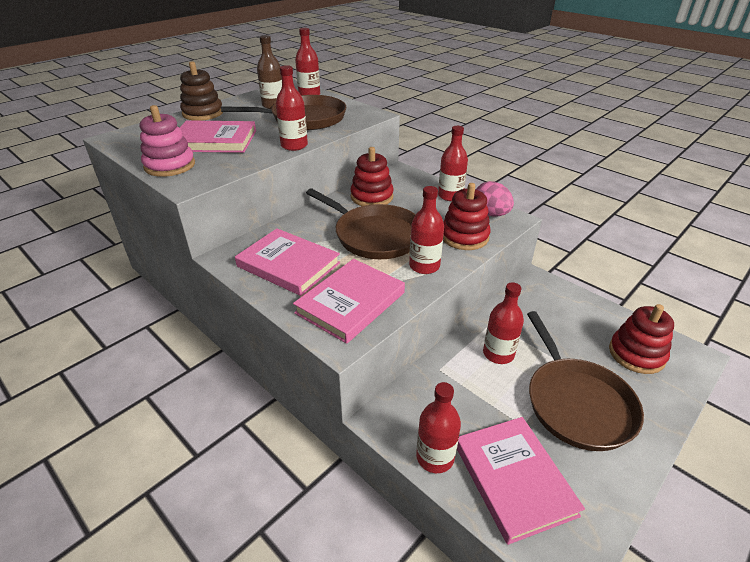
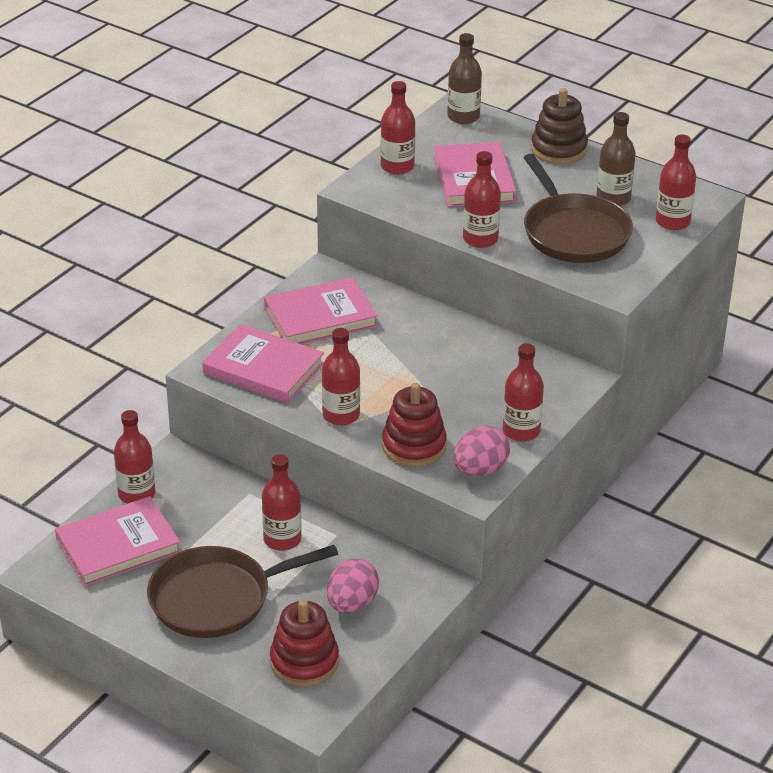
camera: 80 degrees right, 0 degrees up
pink stacking toy [140,105,195,177] -> red bottle [381,81,415,175]
pink book [235,228,340,296] -> pink book turned 45 degrees clockwise [264,277,377,344]
brown pan [306,188,416,259] -> none
red stacking toy [350,147,394,206] -> none
none -> pink egg [327,558,379,613]
none -> brown bottle [447,33,482,124]

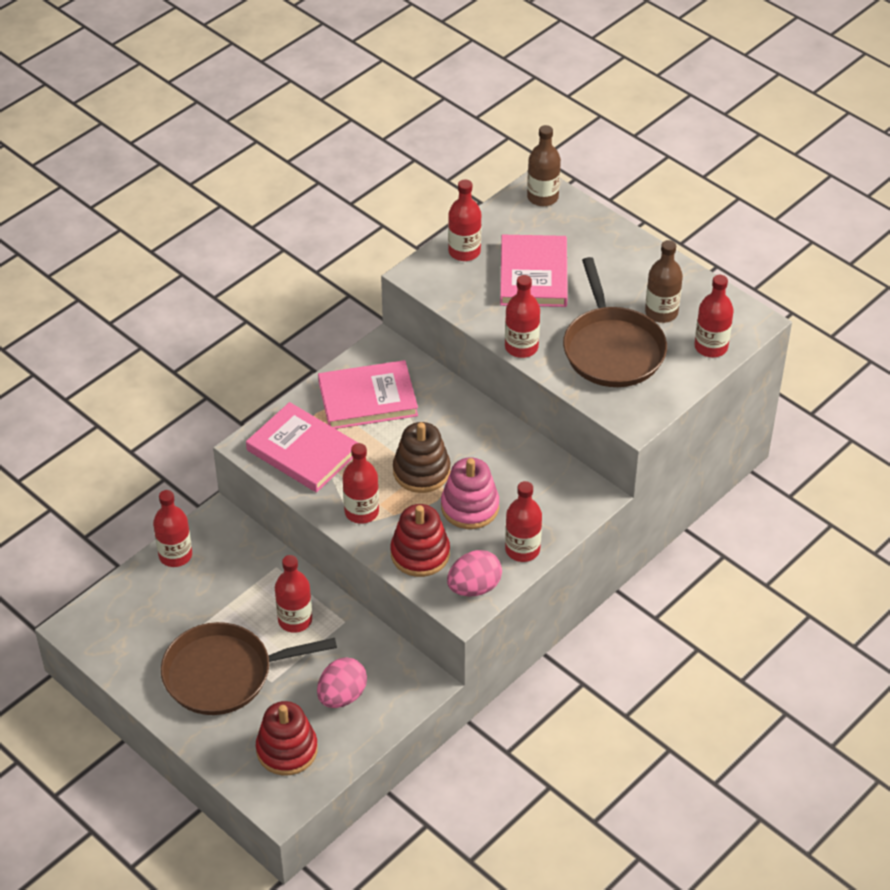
camera: 10 degrees right, 10 degrees up
pink book [55,496,181,586] -> none
brown stacking toy [531,88,588,164] -> brown stacking toy moved to [393,422,451,493]
none -> pink stacking toy [441,458,499,529]

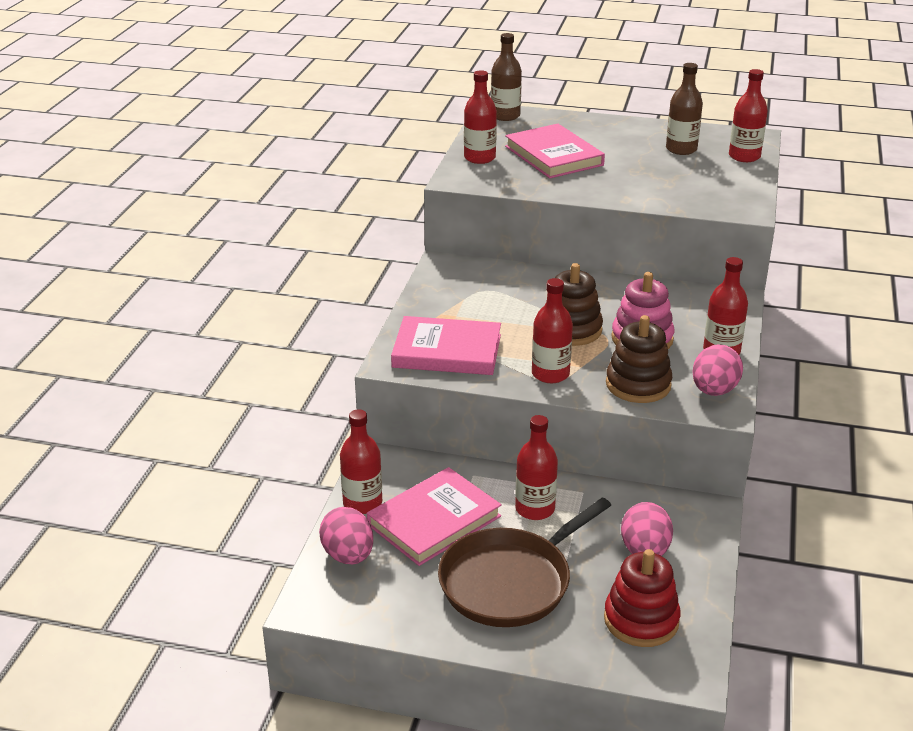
camera: 30 degrees left, 15 degrees down
pink book [318,360,418,429] -> pink book moved to [367,467,502,566]
red stacking toy [390,504,450,577] -> brown stacking toy [606,315,672,403]
red bottle [505,275,540,358] -> none
brown pan [563,257,667,387] -> none
none -> pink egg [319,507,373,564]

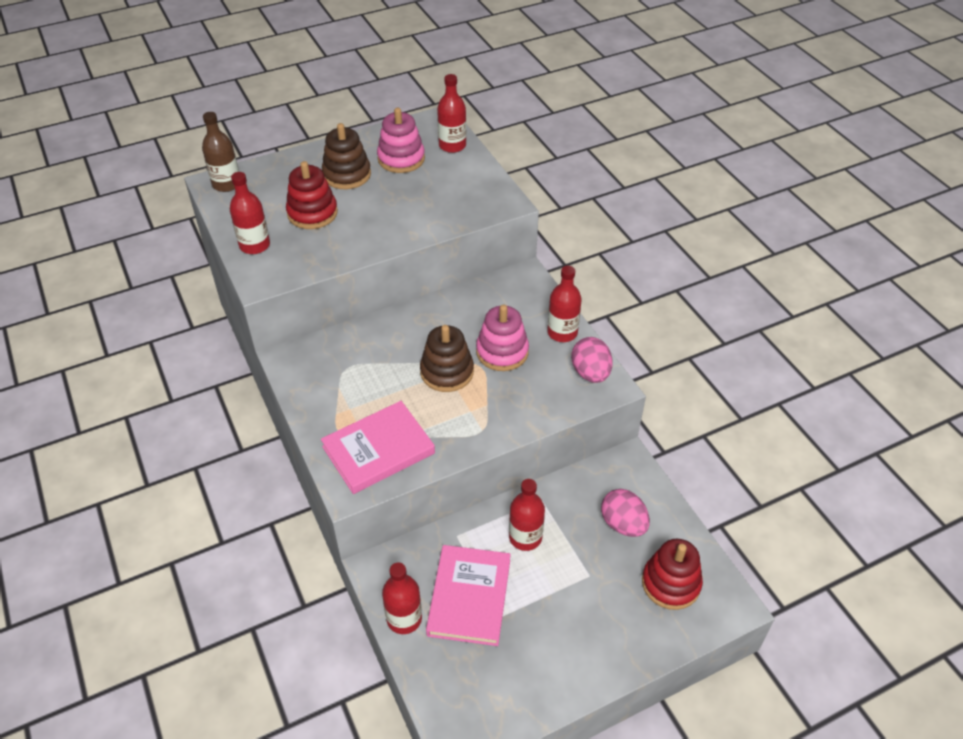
camera: 40 degrees left, 15 degrees up
pink egg [319,507,373,564] -> none
brown pan [438,498,611,627] -> none
pink book [505,124,605,179] -> red stacking toy [286,161,338,229]
red bottle [532,278,573,383] -> none
brown stacking toy [606,315,672,403] -> brown stacking toy moved to [322,123,371,189]
brown bottle [666,63,703,155] -> pink stacking toy [377,108,425,173]

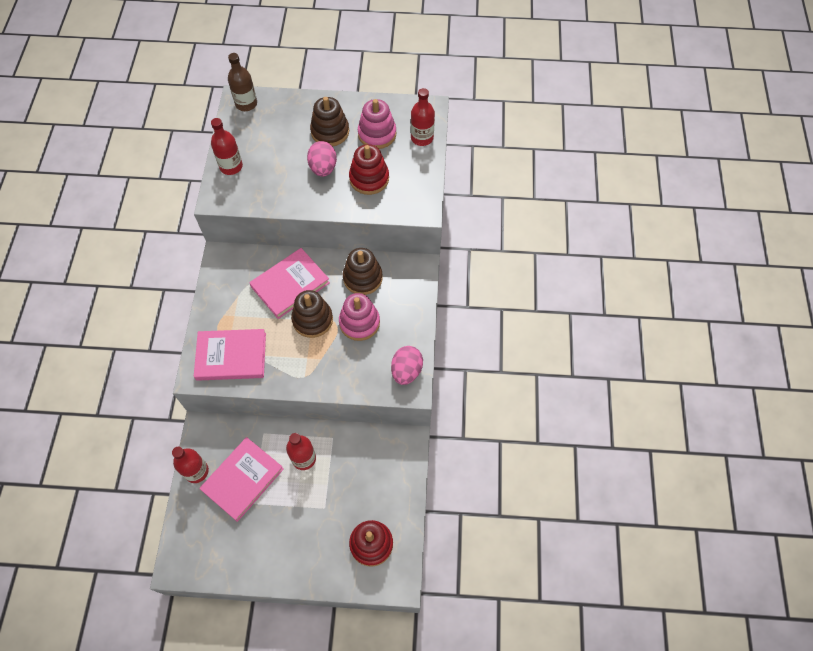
camera: 30 degrees right, 15 degrees up
red stacking toy [286,161,338,229] -> red stacking toy moved to [349,144,389,195]
red bottle [547,266,582,342] -> none
pink egg [601,489,650,537] -> pink egg moved to [307,141,337,177]
none -> pink book [249,248,330,319]
none -> brown stacking toy [343,248,383,295]

